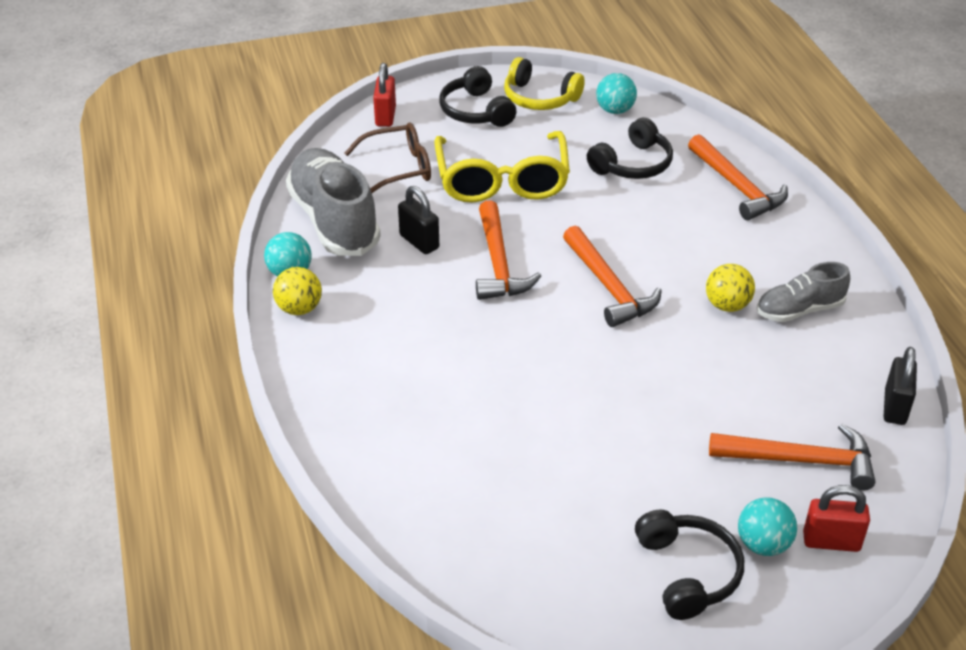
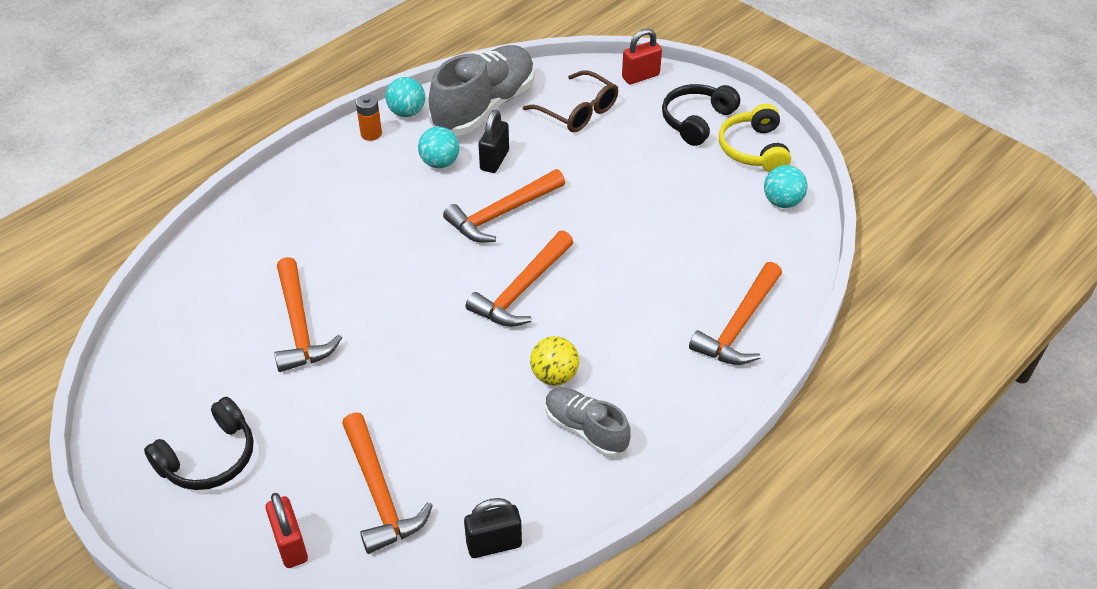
camera: 60 degrees right, 5 degrees up
yellow ball [273,267,322,315] -> orange battery [356,94,382,141]
yellow glasses [434,131,570,203] -> none
black headphones [587,118,673,179] -> none
turquoise ball [738,497,797,556] -> turquoise ball moved to [418,127,460,168]
none -> orange hammer [274,257,342,372]

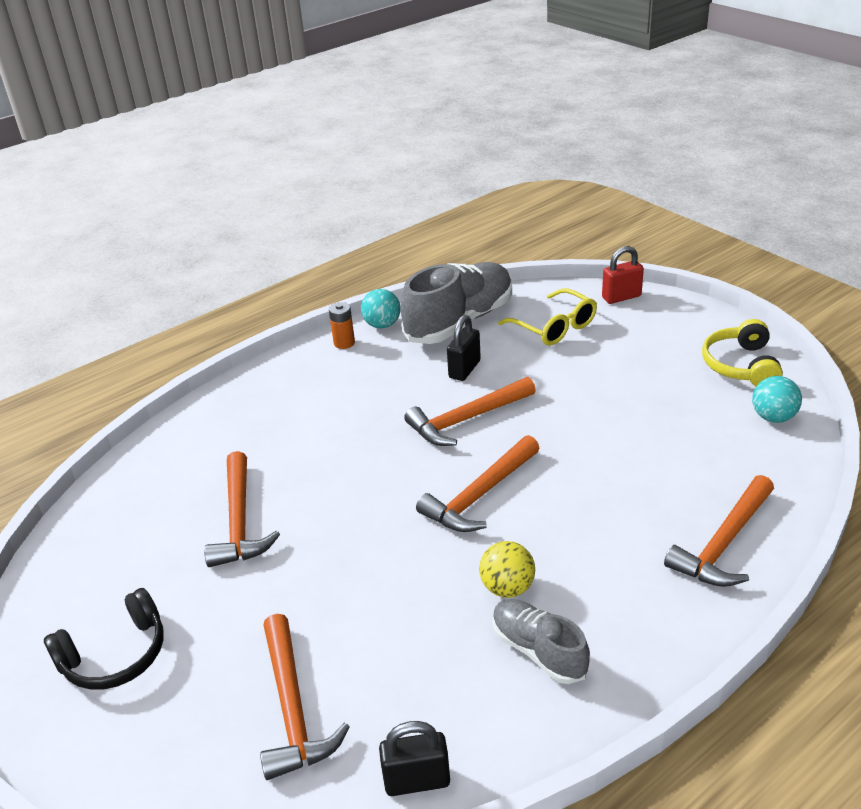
camera: 10 degrees right, 10 degrees down
red padlock [265,493,308,568] -> none
turquoise ball [418,127,460,168] -> none
brown glasses [523,70,618,133] -> yellow glasses [498,288,597,345]
black headphones [662,84,740,146] -> none

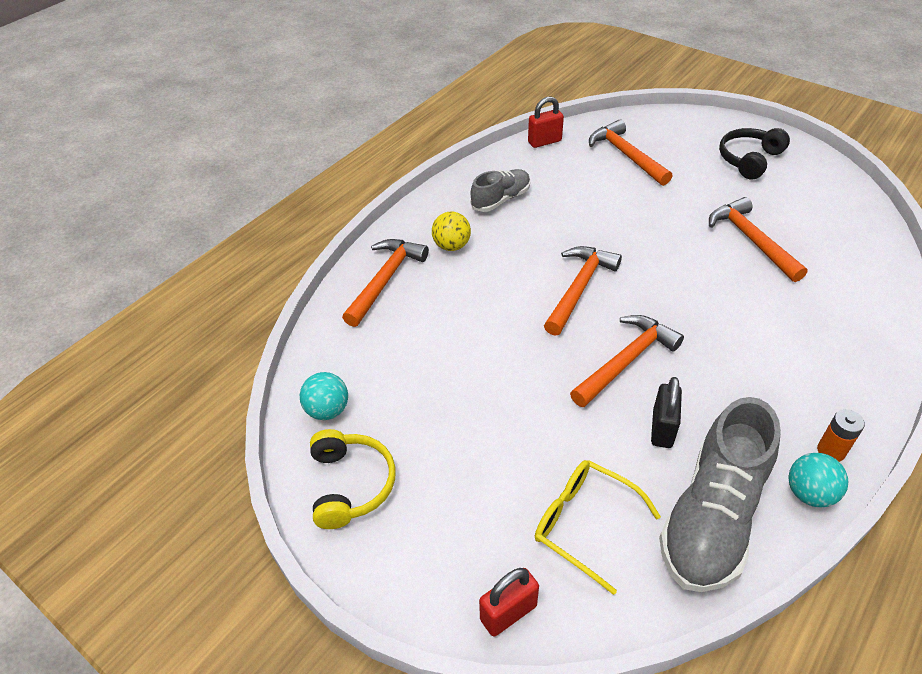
camera: 165 degrees right, 10 degrees up
black padlock [379,721,450,796] -> red padlock [528,97,564,148]
yellow ball [479,541,535,598] -> yellow ball moved to [432,212,471,251]
grey shoe [493,599,590,684] -> grey shoe turned 75 degrees counterclockwise [470,169,530,212]

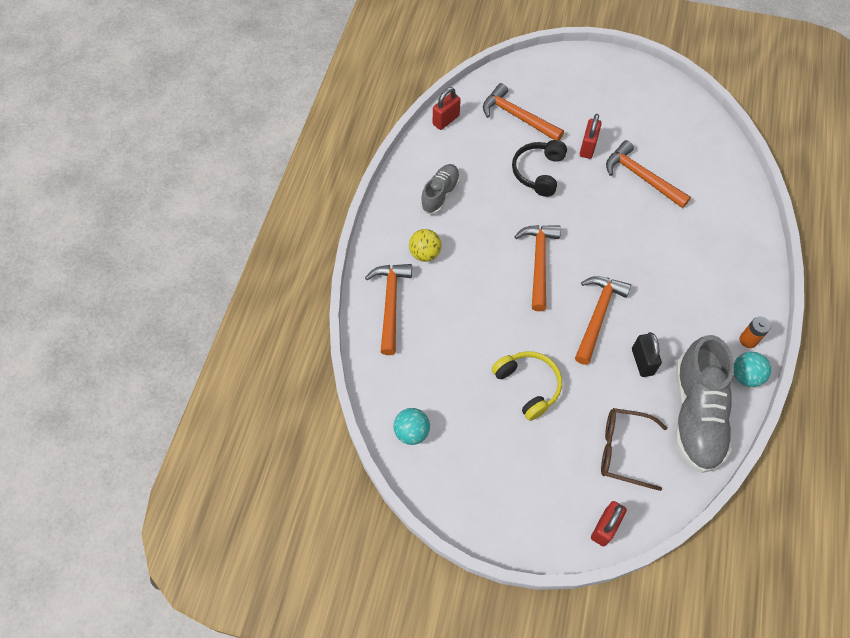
camera: 25 degrees left, 15 degrees up
yellow headphones [310,429,396,529] -> yellow headphones moved to [491,351,562,421]
yellow glasses [535,460,661,595] -> brown glasses [601,408,667,491]
black headphones [719,128,790,179] -> black headphones moved to [512,140,567,197]
none -> red padlock [579,114,602,159]

